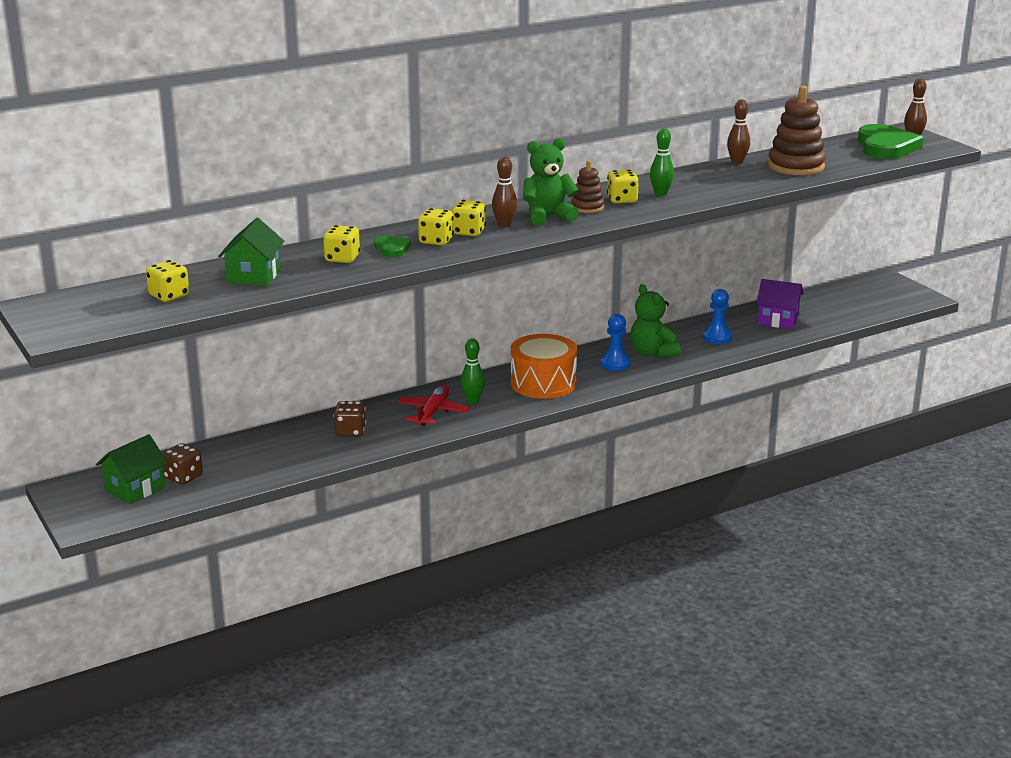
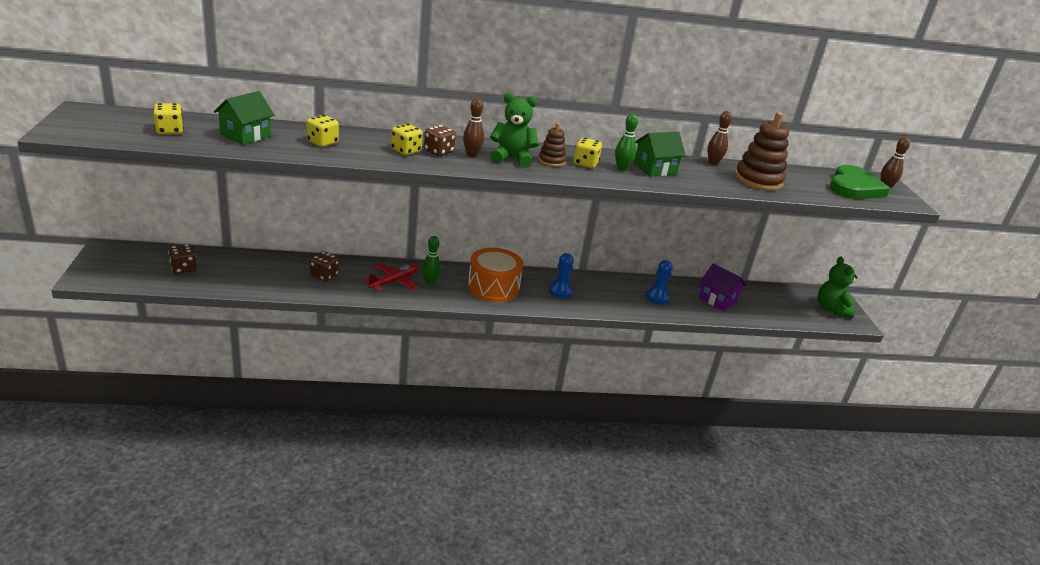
camera: 20 degrees right, 5 degrees up
green house [96,434,168,504] -> green house moved to [634,132,686,176]
green heart [374,235,411,257] -> none
yellow dice [452,200,486,236] -> brown dice [424,125,456,156]
green teddy bear [630,284,681,358] -> green teddy bear moved to [818,256,857,318]

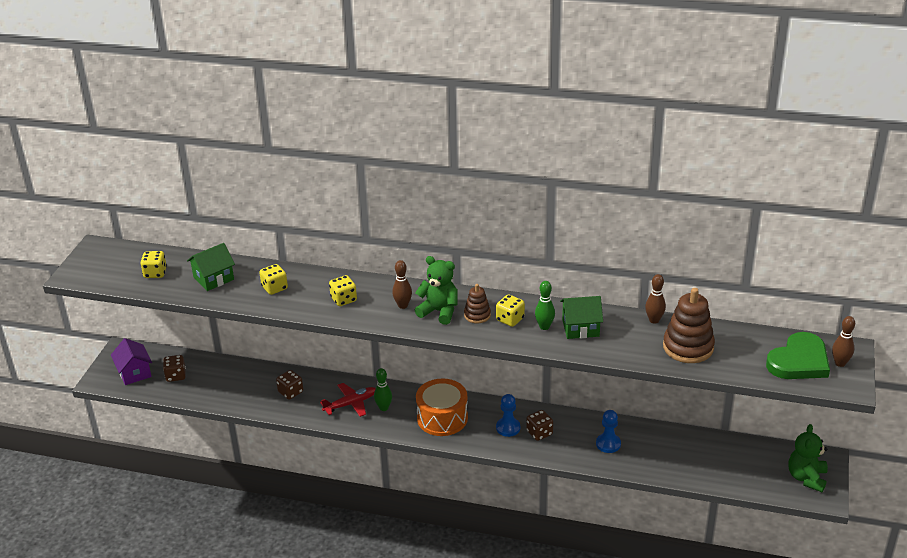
camera: 25 degrees right, 5 degrees up
brown dice [424,125,456,156] -> brown dice moved to [526,410,553,441]
purple house [699,263,746,311] -> purple house moved to [111,338,152,385]

